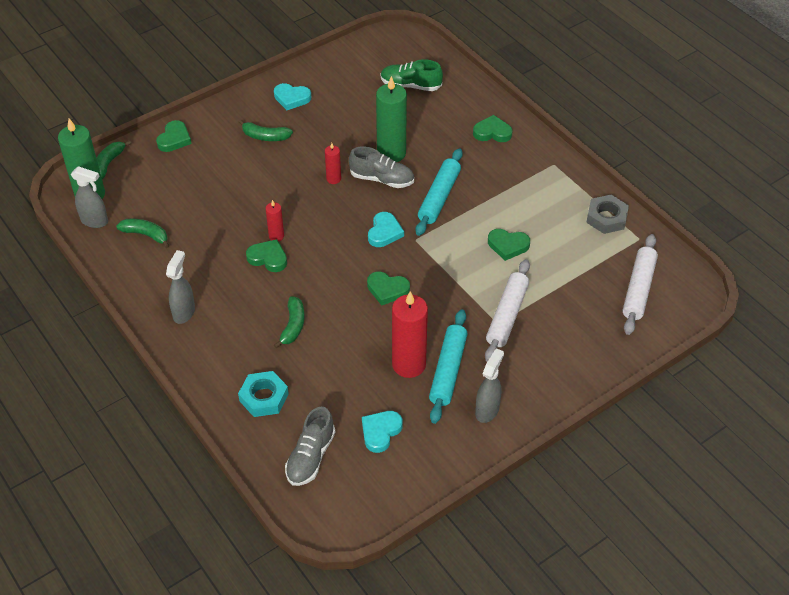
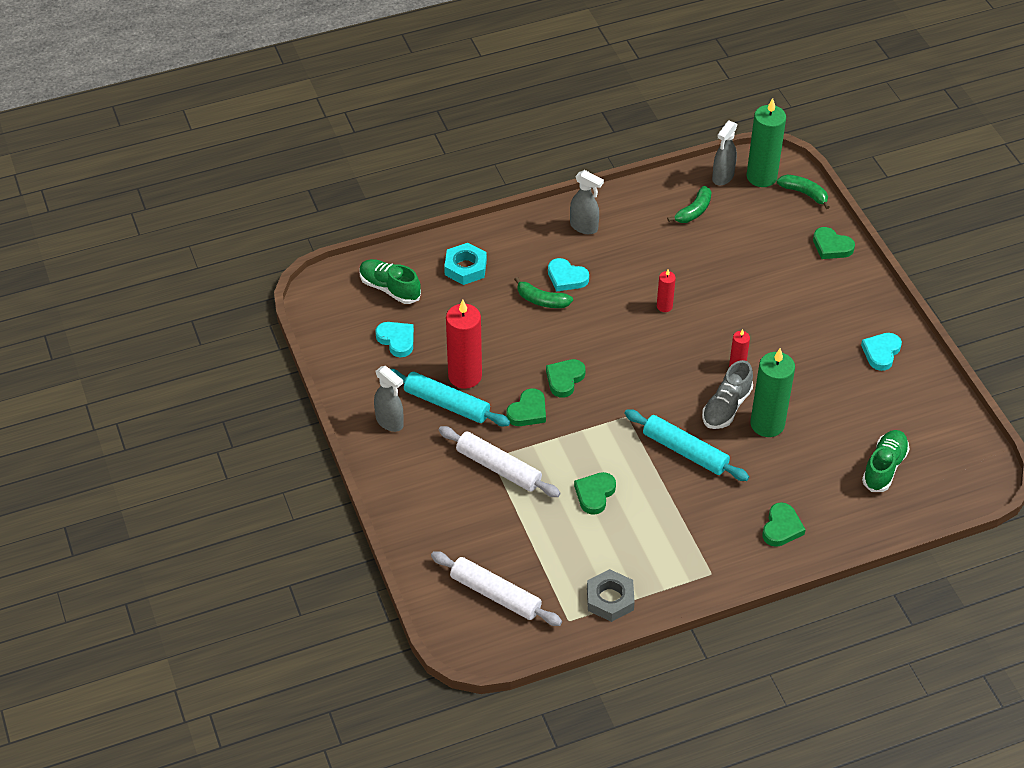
camera: 105 degrees right, 0 degrees up
green banana [239,120,293,141] -> none
green heart [246,239,287,272] -> green heart moved to [506,388,546,426]
grey shoe [285,407,336,486] -> green shoe [360,259,421,304]
turquoise heart [368,212,404,247] -> turquoise heart moved to [548,258,589,292]

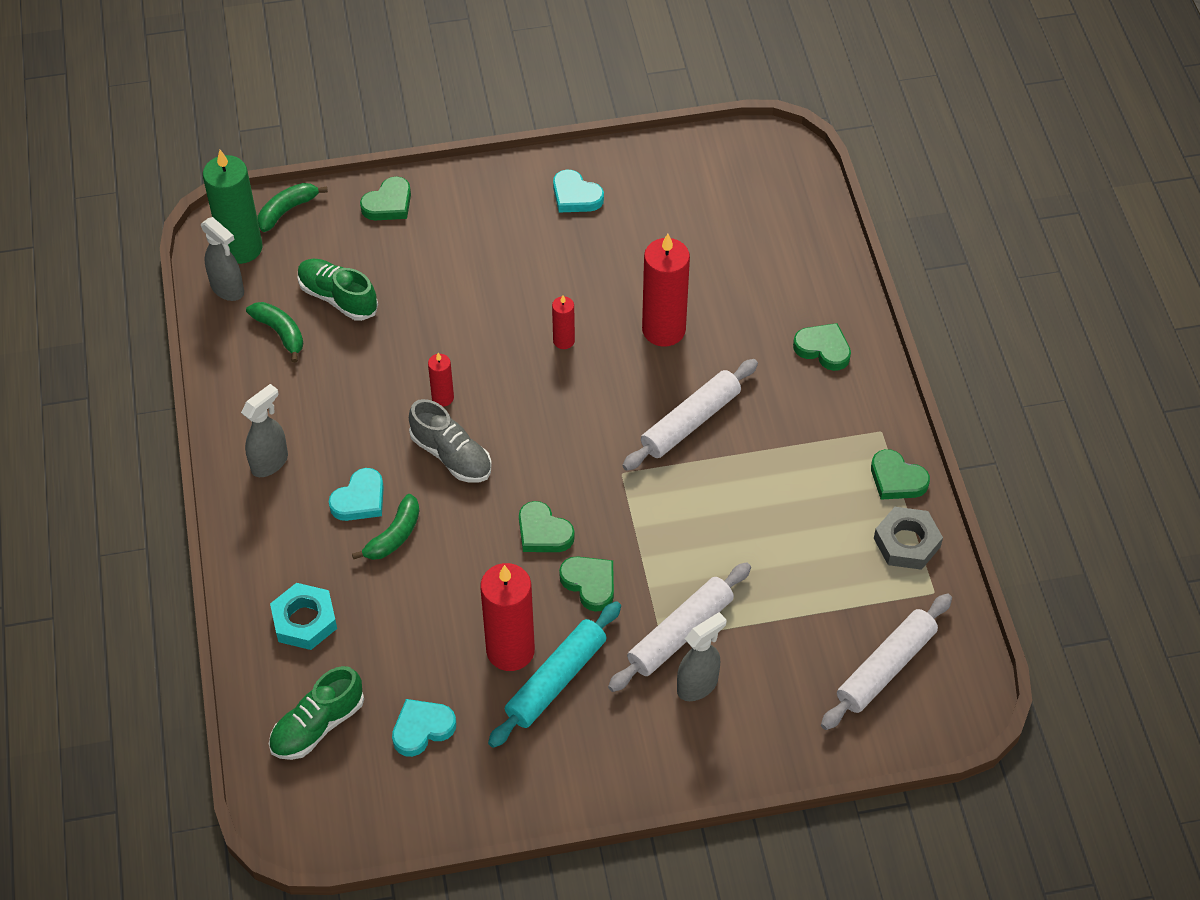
camera: 80 degrees left, 5 degrees up
grey spray bottle [374,366,404,432] -> grey spray bottle moved to [677,612,727,701]
green heart [574,472,616,515] -> green heart moved to [871,449,930,500]
turquoise rolling pin [625,409,749,481] -> white rolling pin [622,359,758,471]
grey shoe [702,360,753,429] -> grey shoe moved to [409,399,492,482]
green candle [750,348,795,437] -> red candle [642,234,690,347]
green shoe [862,430,910,492] -> green shoe moved to [298,259,378,321]

